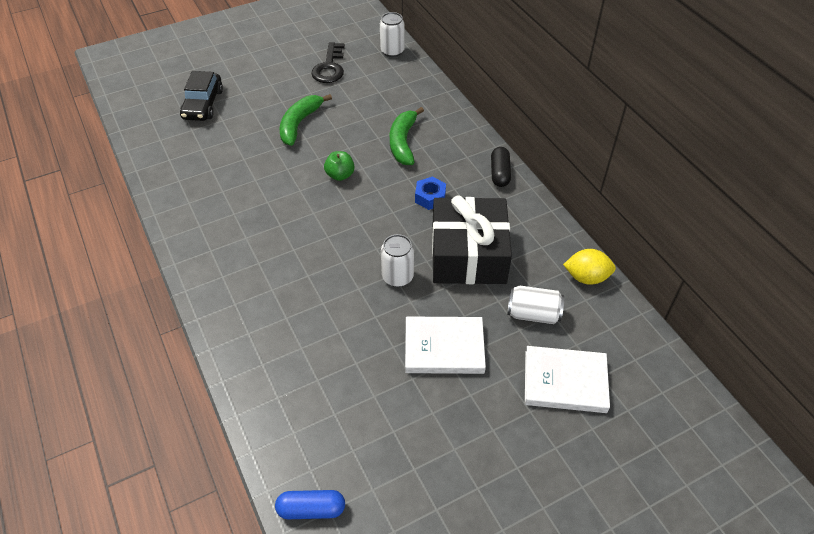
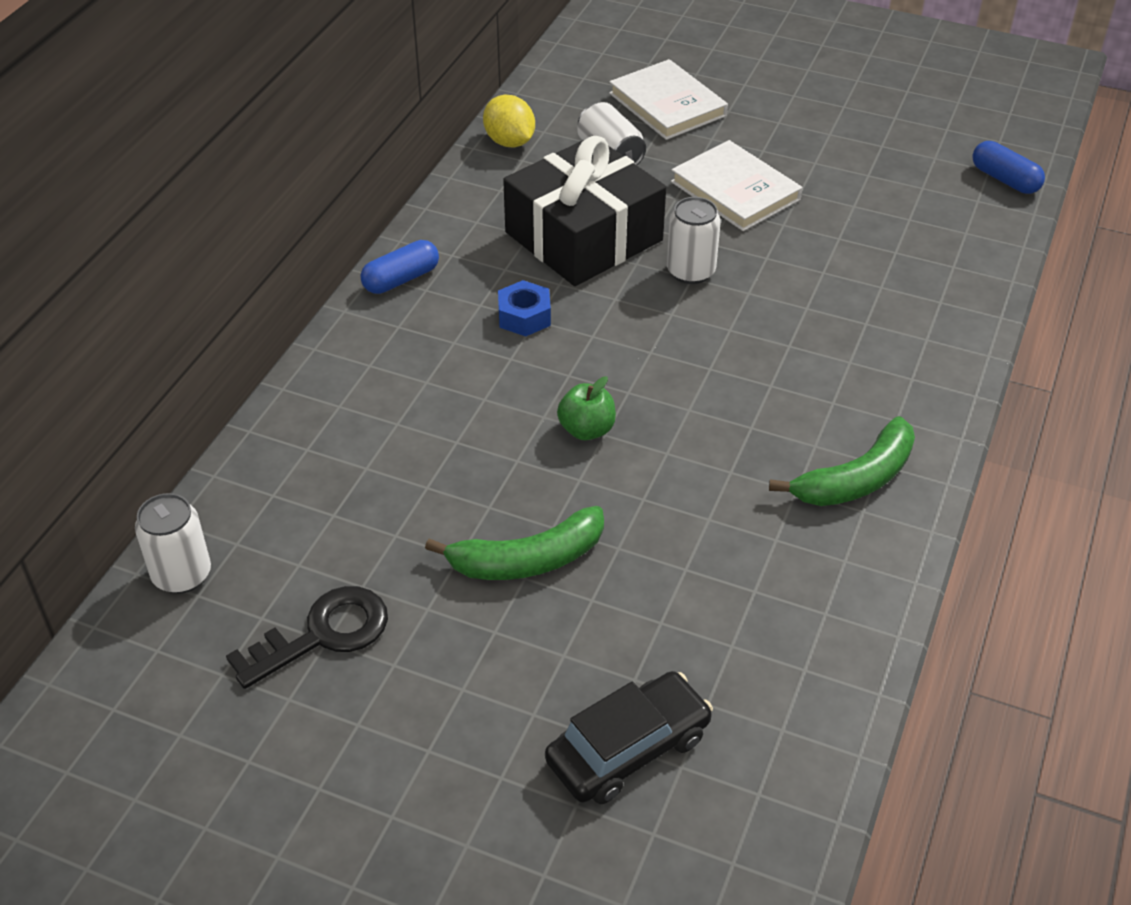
camera: 130 degrees left, 5 degrees down
green banana [390,107,424,165] -> green banana moved to [769,416,915,506]
black capsule [491,147,511,187] -> blue capsule [361,240,439,294]

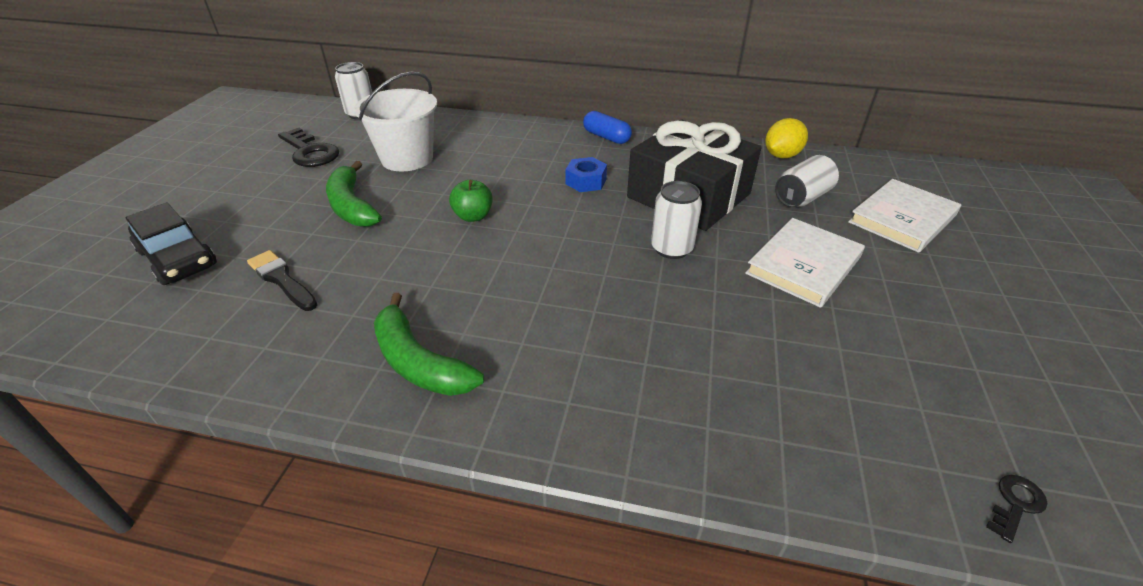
camera: 80 degrees right, 5 degrees down
blue capsule [972,141,1045,194] -> black key [986,475,1047,543]
none -> black brush [247,250,318,311]
none -> white bucket [354,72,437,171]

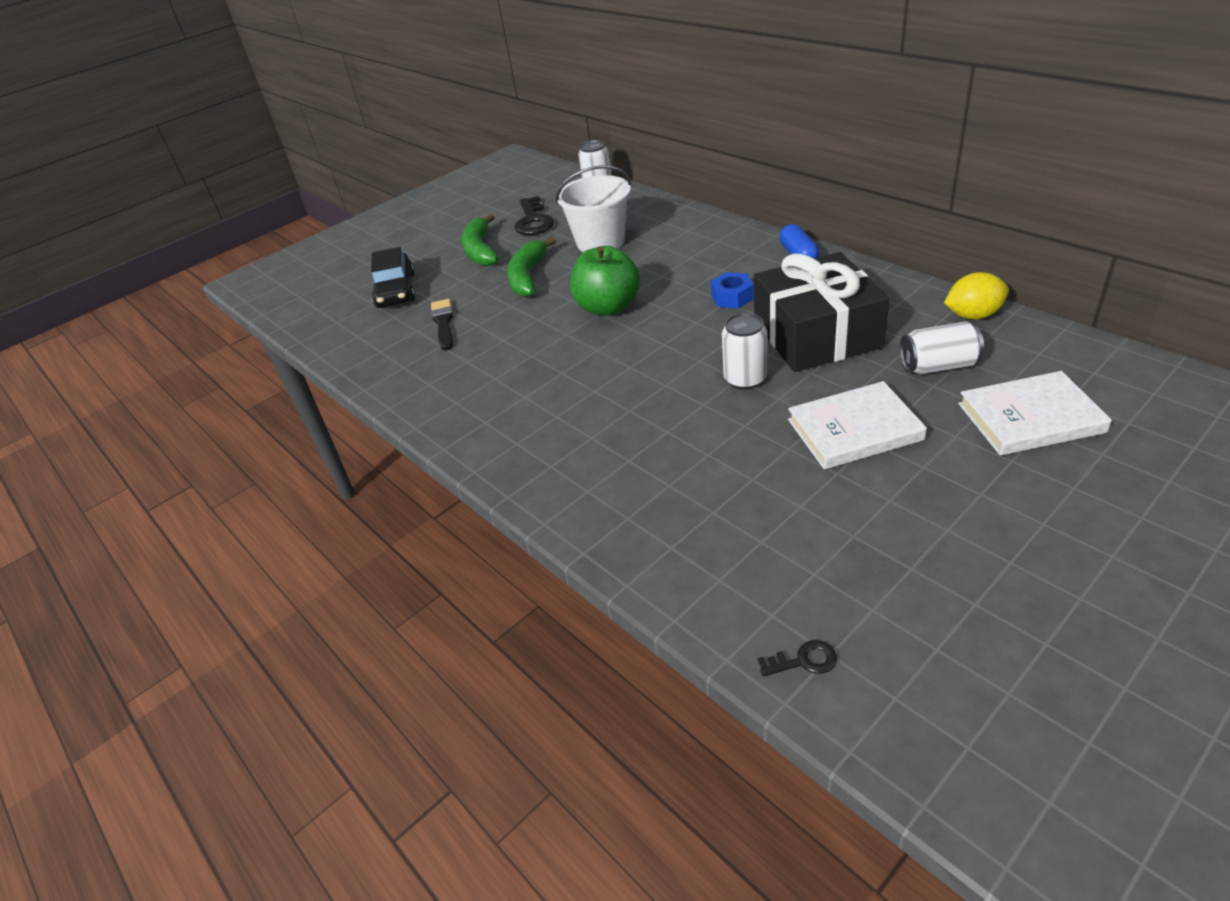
camera: 40 degrees right, 0 degrees up
green banana [374,293,484,396] -> green banana moved to [461,214,498,266]
green apple [449,180,493,222] -> green apple [570,246,640,316], size x1.77

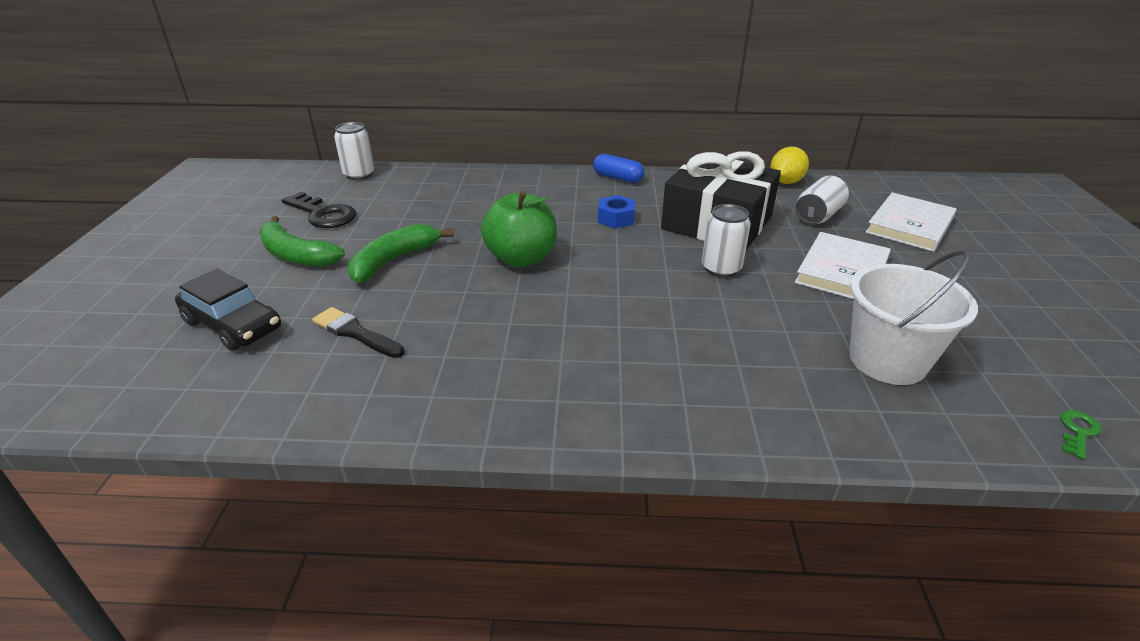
camera: 50 degrees left, 5 degrees down
green banana [507,237,556,297] -> green banana turned 75 degrees clockwise [348,224,454,283]
white bucket [556,165,631,252] -> white bucket moved to [849,250,978,385]
black key [758,640,837,677] -> green key [1061,410,1102,459]

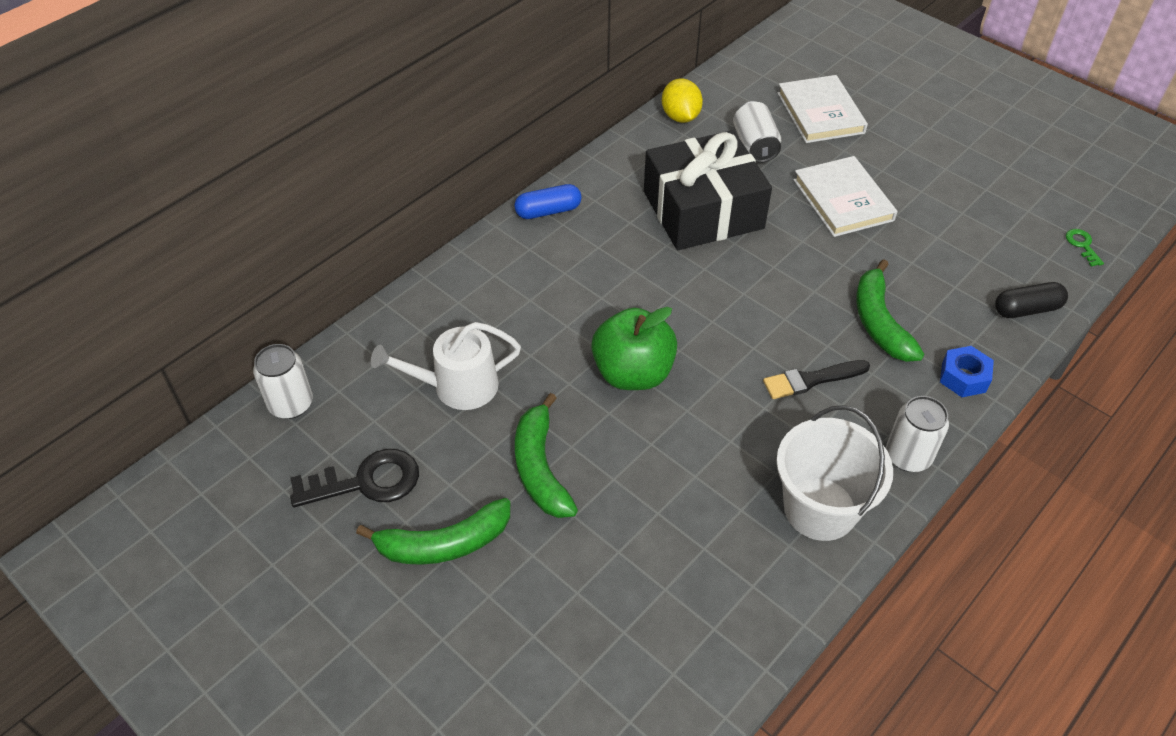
camera: 50 degrees left, 15 degrees up
black car [175,269,281,351] -> none
black brush [312,307,405,358] -> black brush moved to [763,360,870,399]
blue nut [598,195,635,228] -> blue nut moved to [940,346,994,397]
white can [702,204,751,277] -> white can moved to [886,396,949,472]
white bucket [849,250,978,385] -> white bucket moved to [776,405,893,541]
none -> white watering can [371,322,521,410]
none -> green banana [856,259,924,362]
none -> black capsule [995,282,1068,318]

